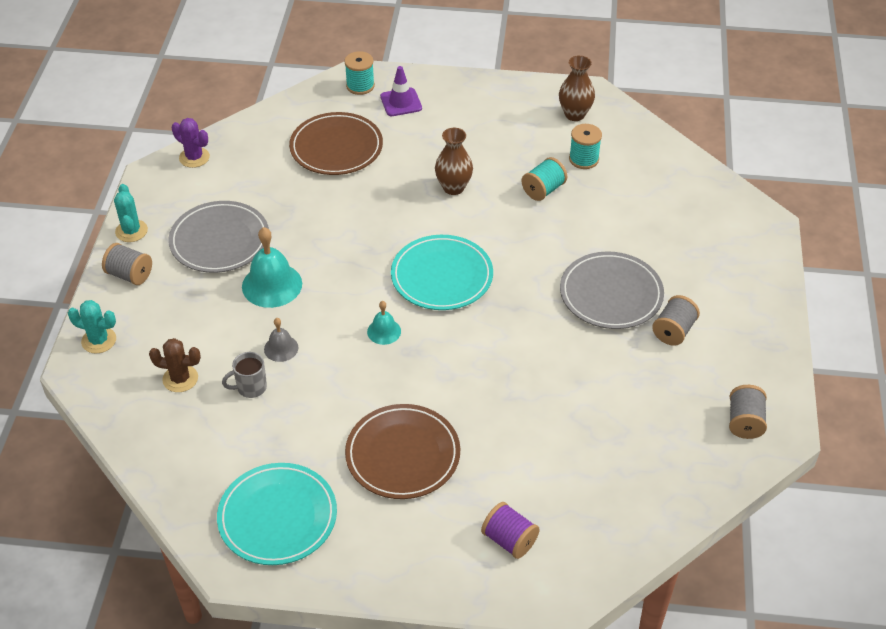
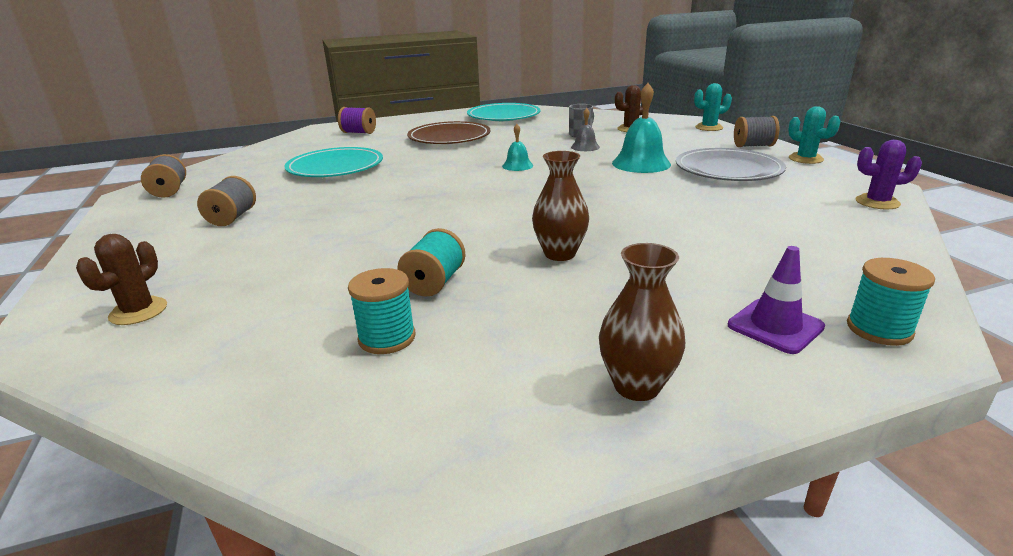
camera: 155 degrees right, 20 degrees down
brown plate [289,112,383,175] -> none
turquoise plate [391,235,493,310] -> turquoise plate moved to [284,147,383,177]
brown vase [559,55,595,121] -> brown vase moved to [599,243,685,401]
grey plate [560,252,664,329] -> none
none -> brown cactus [76,234,167,325]

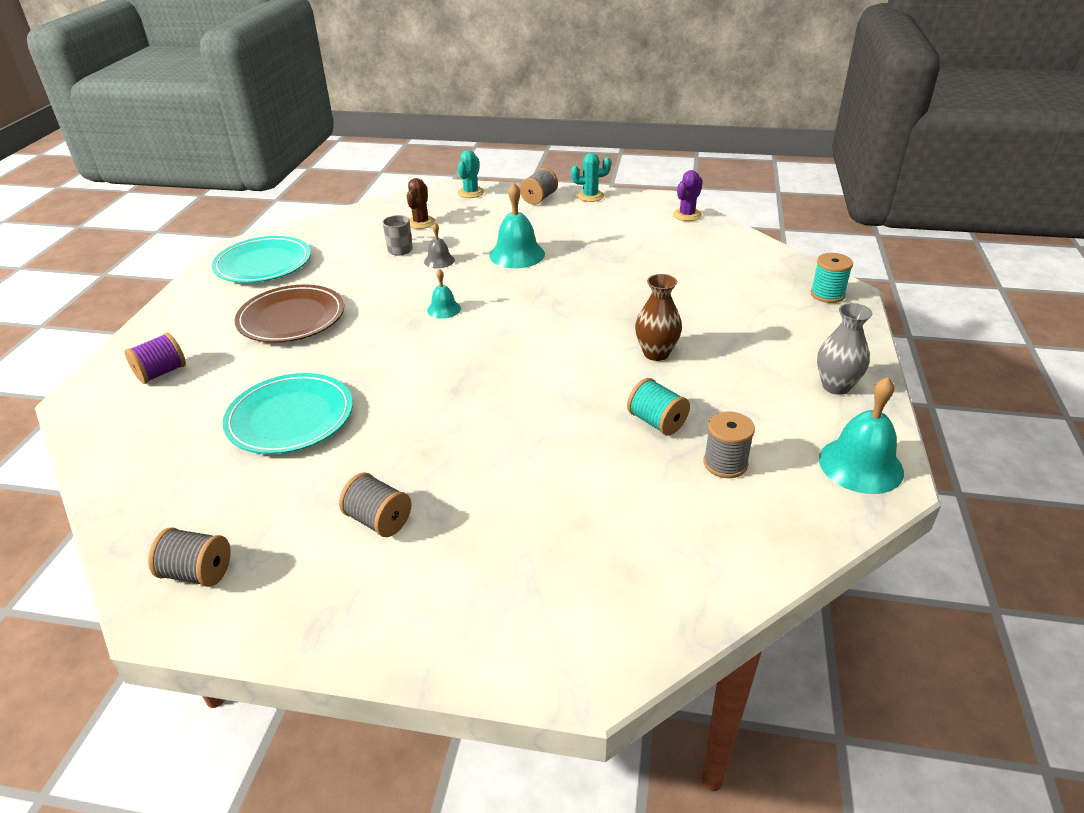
camera: 60 degrees left, 10 degrees up
brown cactus [76,234,167,325] -> none
turquoise spool [348,268,415,354] -> grey spool [703,411,755,478]
brown vase [599,243,685,401] -> grey vase [817,303,872,395]
grey plate [676,148,786,181] -> none
purple traffic cone [728,246,825,354] -> none
none -> turquoise bell [819,377,904,494]

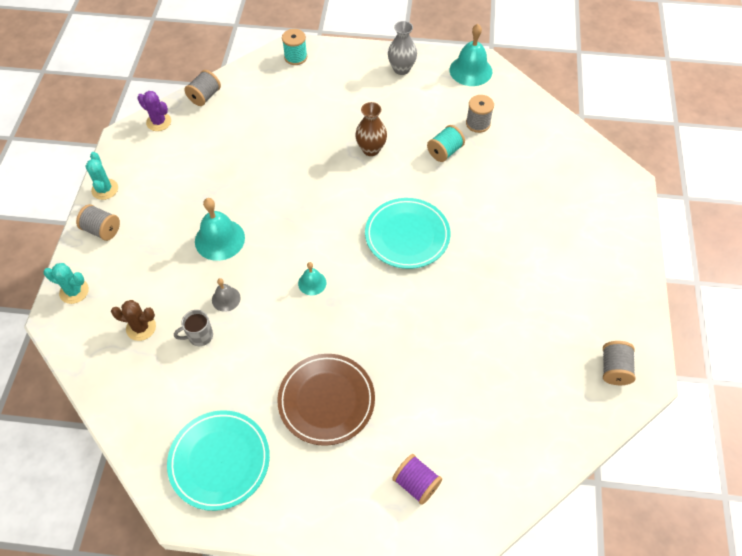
camera: 95 degrees left, 20 degrees up
turquoise plate [223,373,353,454] -> turquoise plate moved to [365,198,450,269]
grey spool [339,472,411,537] -> grey spool moved to [184,70,221,106]

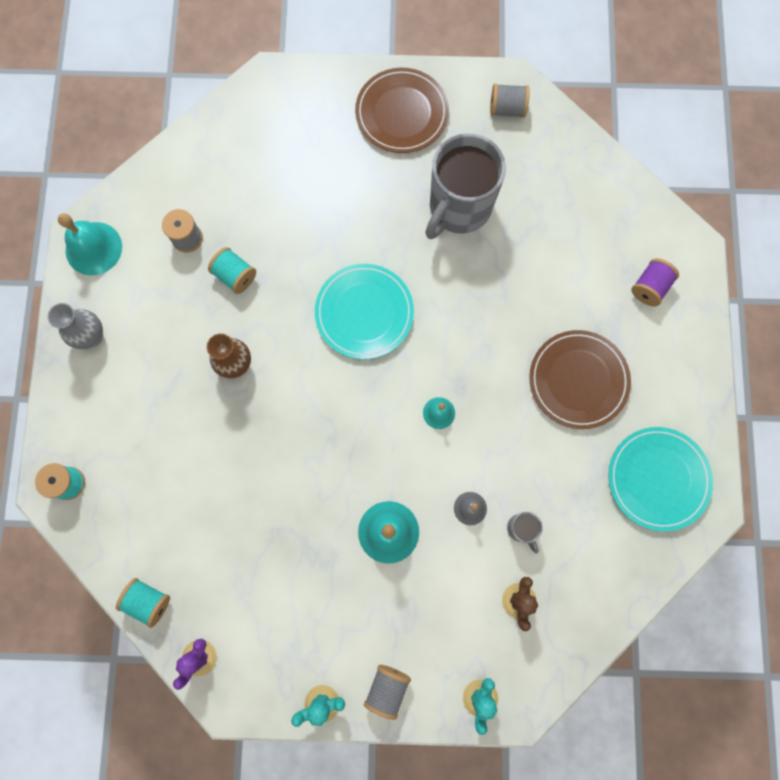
camera: 95 degrees left, 20 degrees up
grey spool [184,70,221,106] -> turquoise spool [116,578,170,628]
none -> brown plate [355,68,449,153]
none -> grey mug [425,133,506,239]

